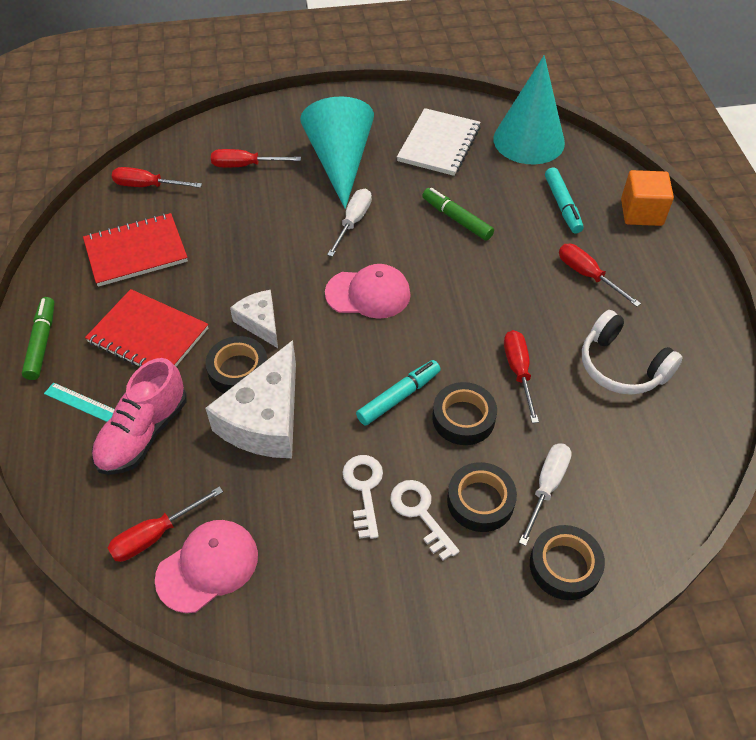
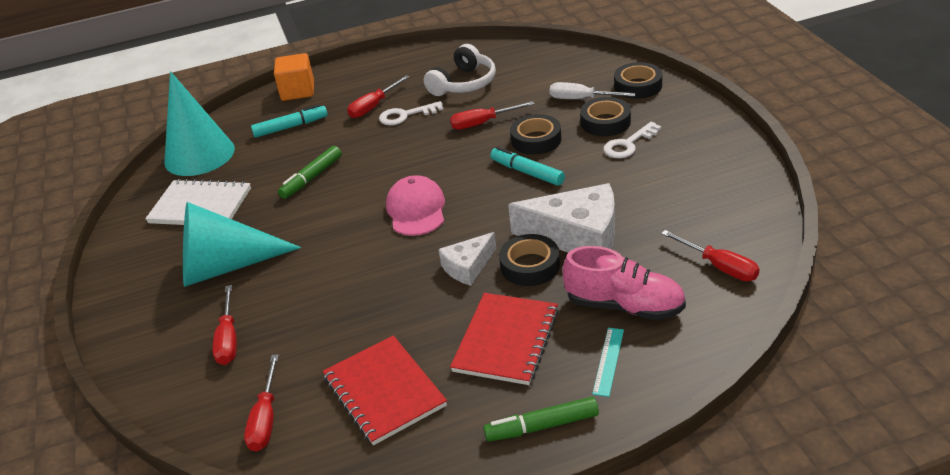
camera: 95 degrees left, 15 degrees down
pink cap [155,520,258,613] -> none
white screwdriver [327,189,372,257] -> none
white key [342,455,383,539] -> white key moved to [379,101,444,125]

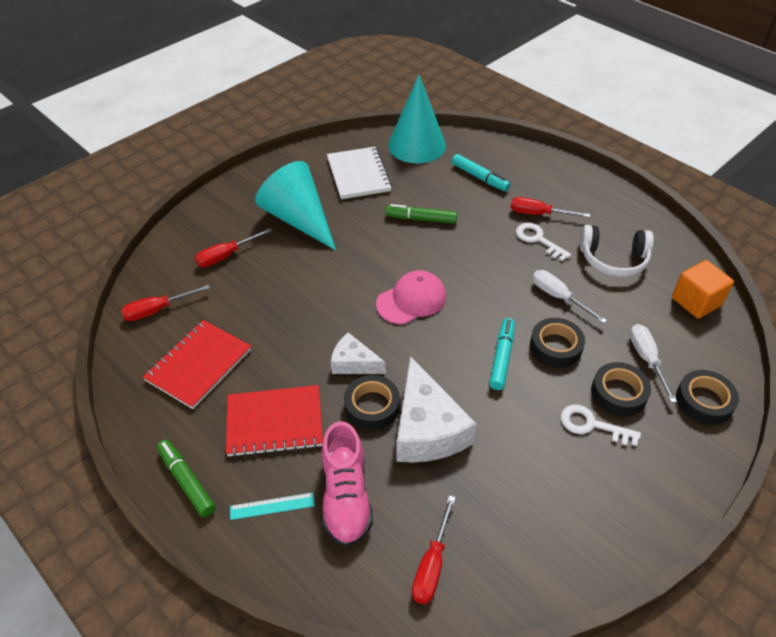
camera: 60 degrees right, 10 degrees up
orange cube [274,53,314,101] -> orange cube moved to [672,260,734,319]
red screwdriver [450,101,534,130] -> white screwdriver [532,270,607,324]

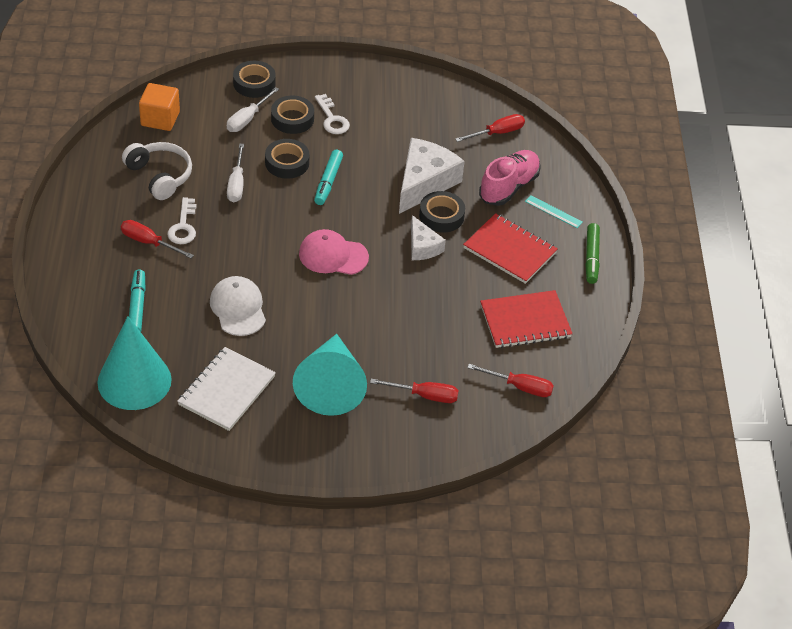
camera: 140 degrees left, 0 degrees up
green marker [385,204,457,224] -> white cap [210,276,266,336]
turquoise marker [489,318,515,390] -> turquoise marker turned 45 degrees counterclockwise [314,150,343,205]
red screwdriver [510,197,590,218] -> red screwdriver turned 150 degrees clockwise [121,220,194,258]

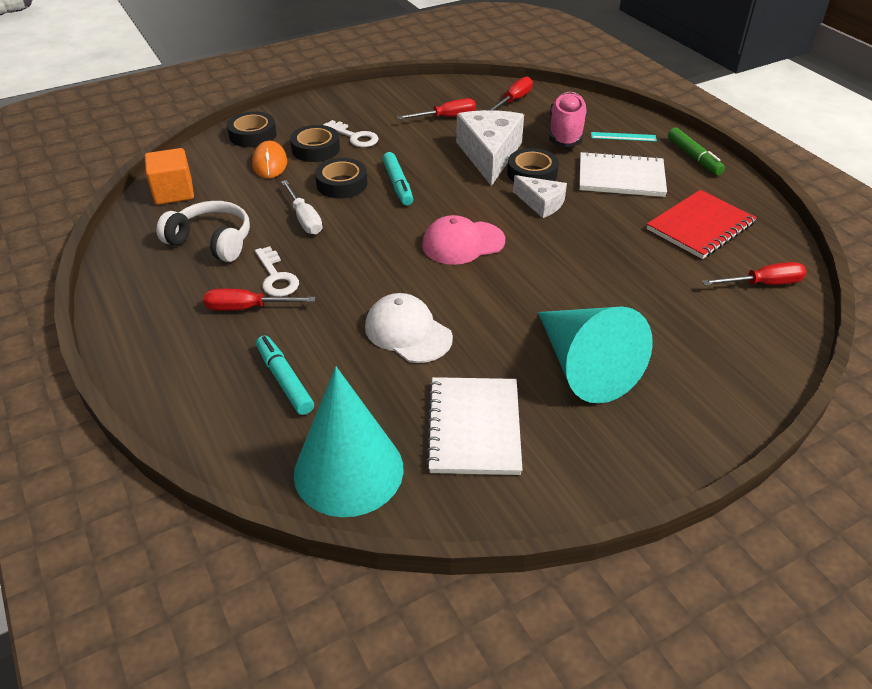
camera: 25 degrees left, 5 degrees down
white screwdriver [227,87,279,132] -> orange mouse [252,141,287,178]
red screwdriver [370,379,459,403] -> red screwdriver moved to [397,98,476,120]
red notebook [463,213,558,284] -> white notebook [579,151,667,197]

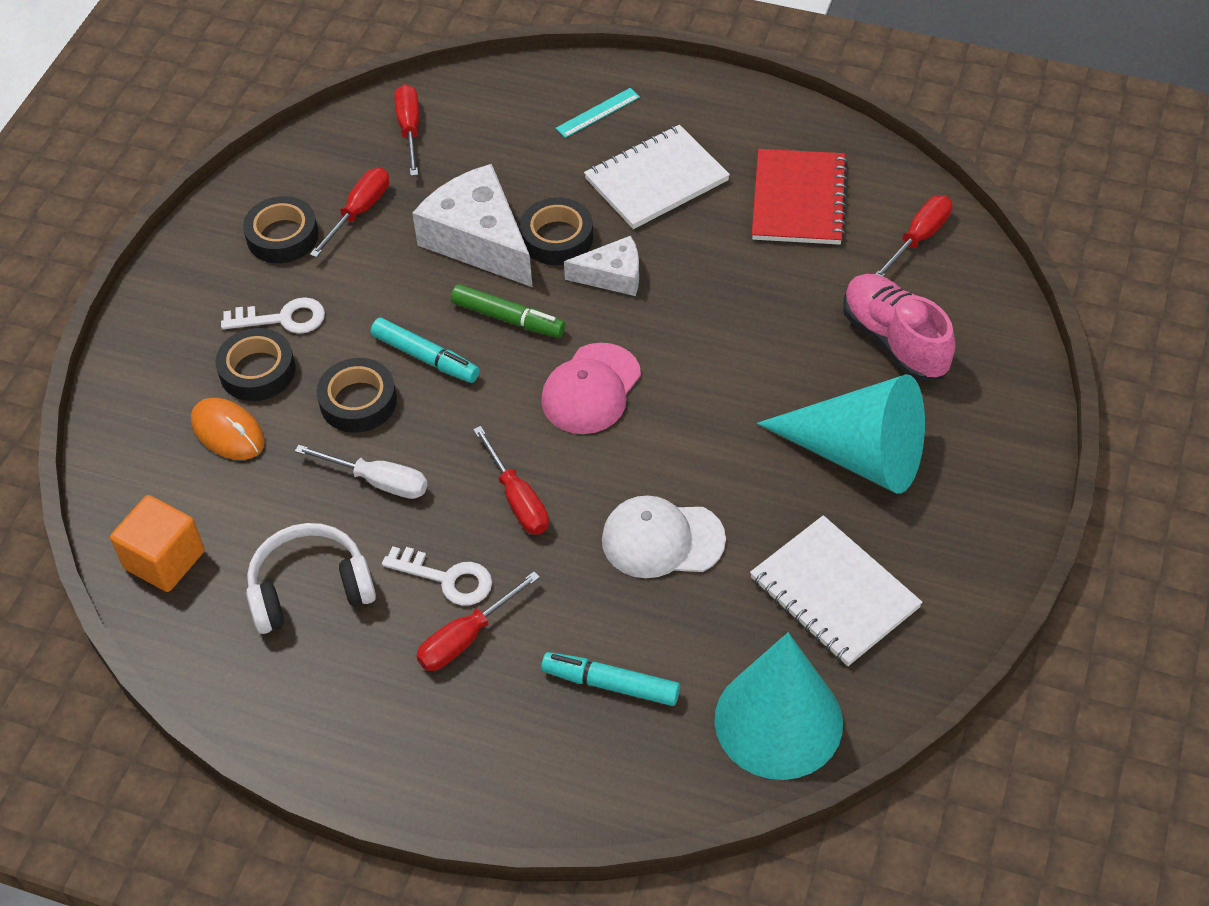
camera: 40 degrees left, 10 degrees up
black tape [227,112,277,147] -> black tape moved to [243,196,319,263]
pink shoe [549,92,588,147] -> pink shoe moved to [843,274,956,381]
green marker [668,128,725,175] -> green marker moved to [451,284,566,338]
none -> red screwdriver [473,426,549,535]

